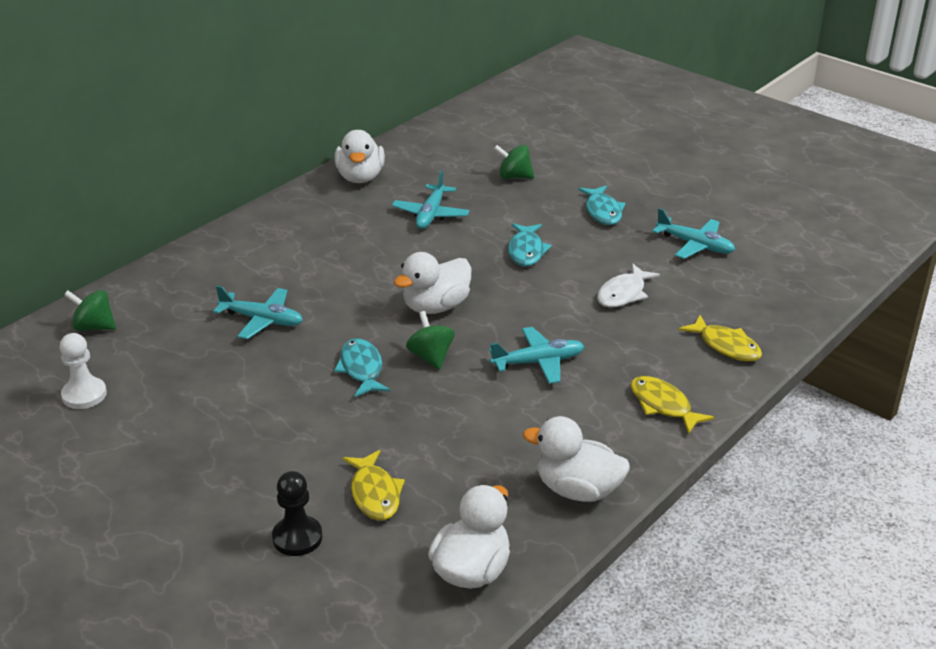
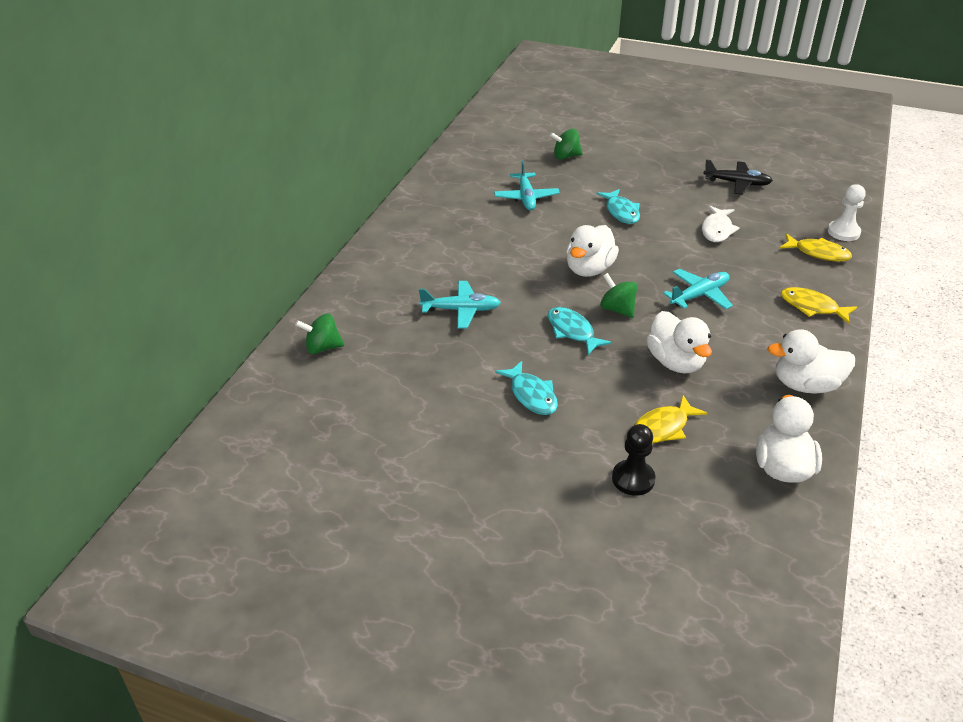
camera: 20 degrees left, 5 degrees up
white pawn [60,333,107,409] -> white pawn moved to [828,184,866,241]
white duck [335,130,385,183] -> white duck moved to [647,311,712,374]
yellow fish [342,450,405,520] -> yellow fish turned 90 degrees clockwise [634,395,707,443]
turquoise fish [579,185,626,225] -> turquoise fish moved to [495,361,558,415]
turquoise plane [652,208,735,259] -> black plane [703,159,773,195]

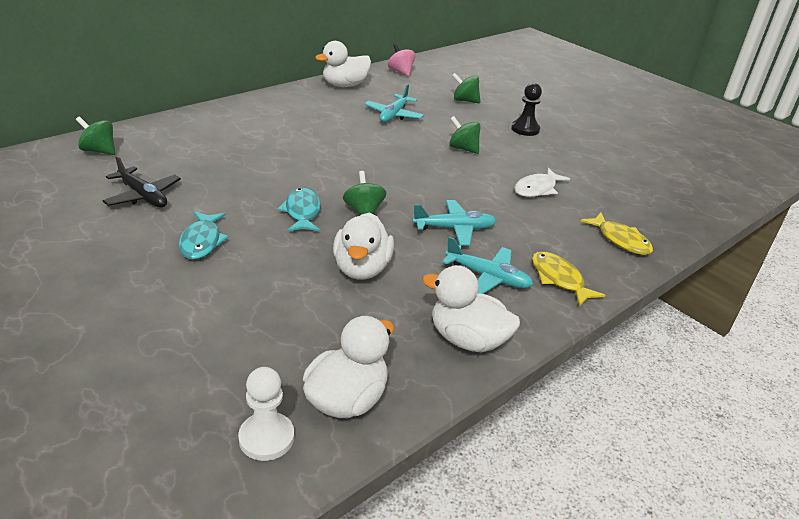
camera: 25 degrees right, 5 degrees down
turquoise plane [419,281,501,328] -> turquoise plane moved to [442,237,533,294]
white duck [566,225,619,277] -> white duck moved to [315,41,371,87]
turquoise fish [597,189,640,224] -> green spinning top [449,116,481,154]
black pawn [612,424,655,496] -> black pawn moved to [511,83,542,136]
yellow fish [634,395,707,443] -> none
black plane [703,159,773,195] -> black plane moved to [102,155,181,208]
white pawn [828,184,866,241] -> white pawn moved to [238,367,294,461]
none -> pink spinning top [388,44,416,76]

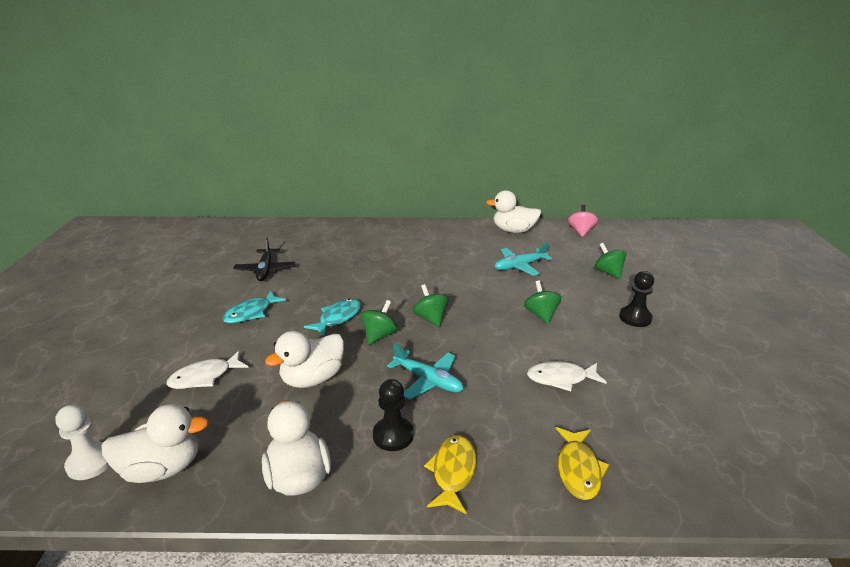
camera: 45 degrees right, 5 degrees down
green spinning top [76,116,115,155] -> green spinning top moved to [413,284,449,327]
turquoise plane [442,237,533,294] -> black pawn [373,379,414,451]
none -> white fish [166,351,249,389]

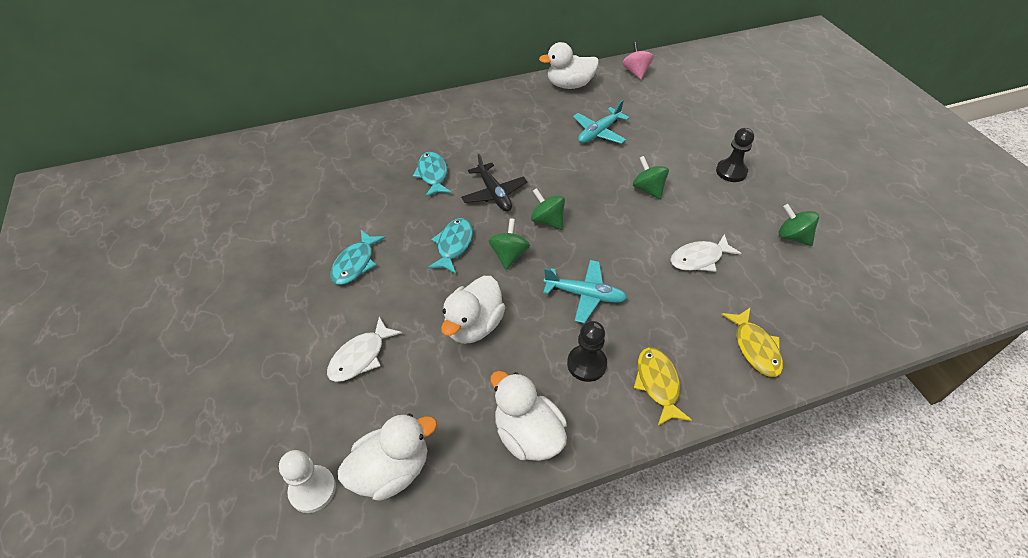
camera: 20 degrees left, 20 degrees up
black plane [233,238,295,281] -> black plane moved to [461,154,527,211]
green spinning top [595,243,626,279] -> green spinning top moved to [779,204,819,246]
none -> turquoise fish [413,152,452,197]

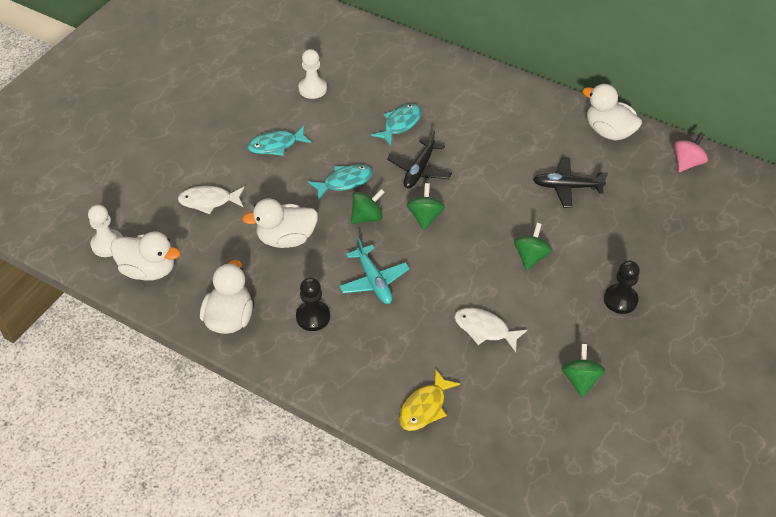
camera: 50 degrees right, 0 degrees up
turquoise plane [573,100,629,144] -> black plane [533,158,608,208]
yellow fish [634,347,692,426] -> none
none -> white pawn [298,49,327,99]

